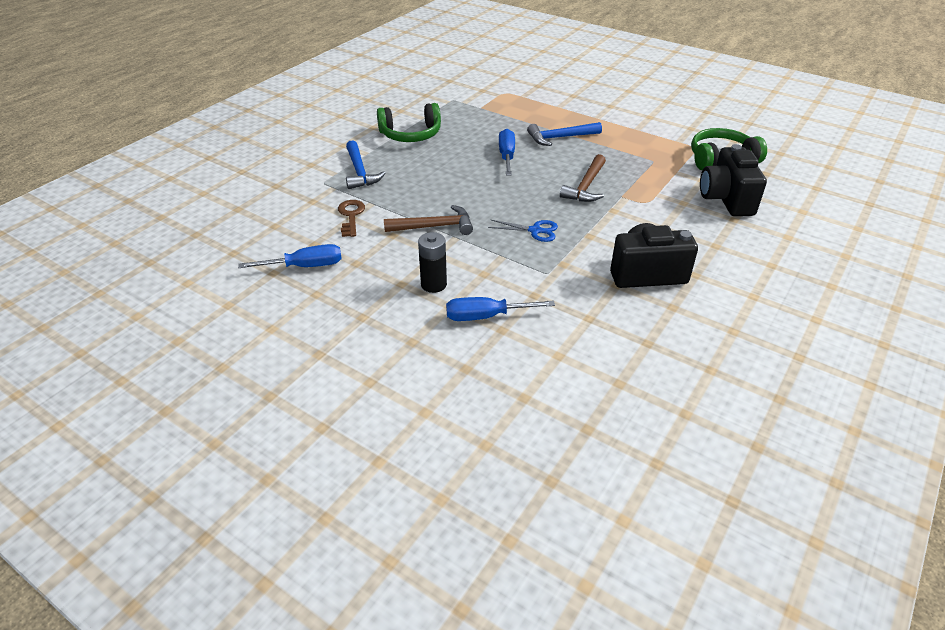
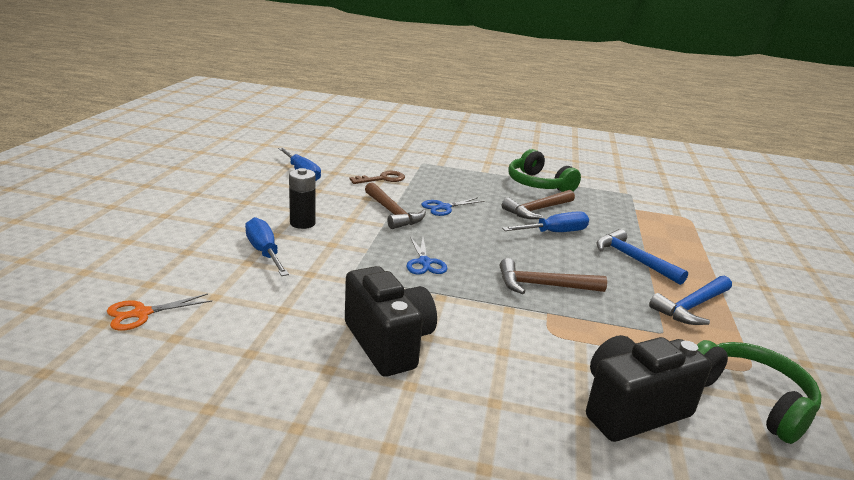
camera: 65 degrees right, 15 degrees down
blue hammer [346,140,385,189] -> blue hammer moved to [649,276,732,325]
none -> orange scissors [107,293,212,331]
none -> blue scissors [421,197,484,216]
none -> brown hammer [502,190,575,219]

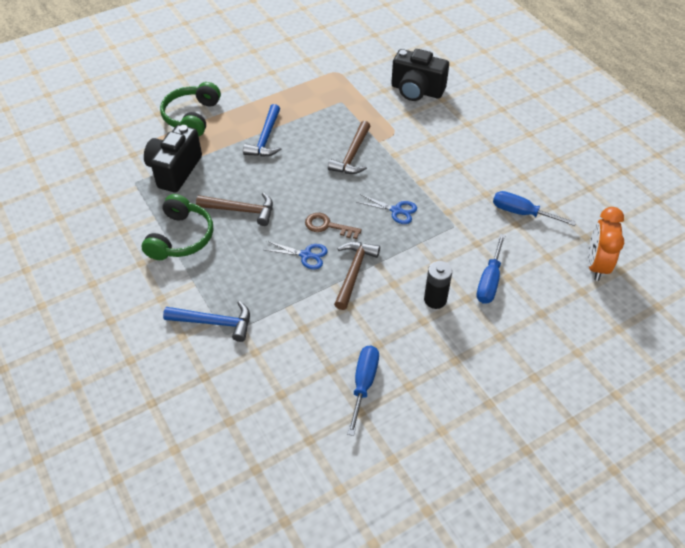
camera: 130 degrees left, 25 degrees up
orange scissors [107,293,212,331] -> orange clock [588,207,624,281]
black camera [345,266,437,377] -> black camera moved to [144,125,202,193]
brown key [349,171,405,184] -> brown key moved to [305,213,362,239]
blue scissors [406,237,448,274] -> blue scissors turned 75 degrees clockwise [356,194,417,224]
brown hammer [500,258,607,294] -> brown hammer turned 60 degrees clockwise [328,121,371,174]
blue screwdriver [502,211,589,232] -> blue screwdriver moved to [493,191,576,226]
blue hammer [649,276,732,325] -> blue hammer moved to [163,301,250,342]
green headphones [697,340,821,444] -> green headphones moved to [160,82,221,136]

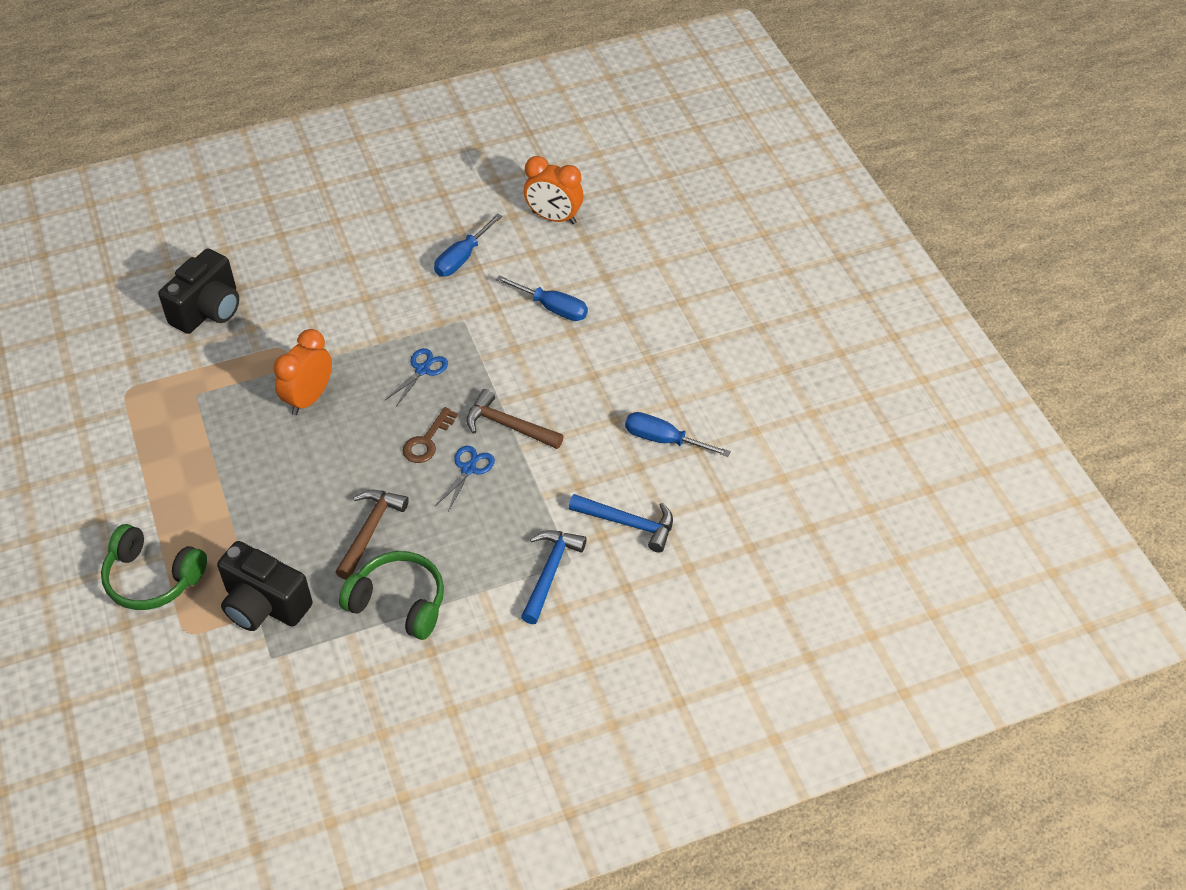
camera: 80 degrees left, 0 degrees up
blue hammer [243,104,281,157] -> blue hammer moved to [569,494,673,552]
brown hammer [328,121,371,174] -> orange clock [273,329,332,415]
black battery [424,261,452,309] -> none

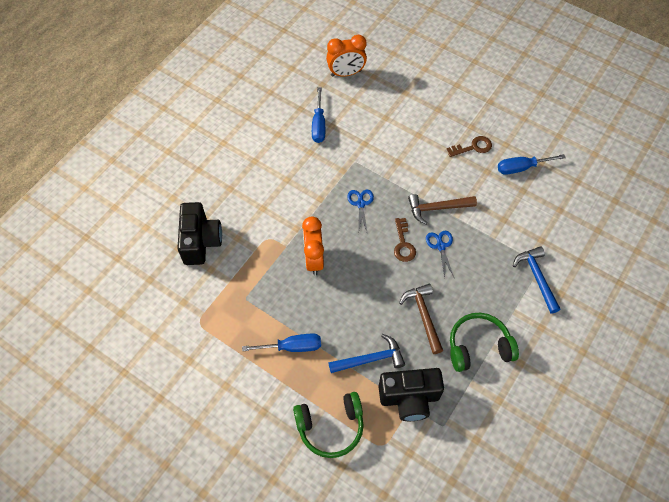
camera: 35 degrees left, 10 degrees up
blue screwdriver [496,275,588,321] -> blue screwdriver moved to [242,333,321,352]
blue hammer [569,494,673,552] -> blue hammer moved to [328,334,405,373]
none -> brown key [447,136,492,157]

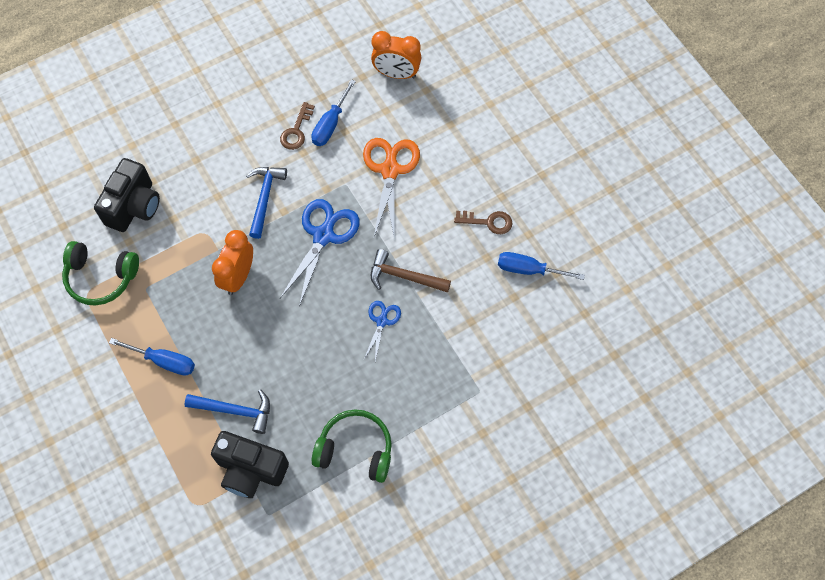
camera: 25 degrees right, 5 degrees up
green headphones [293,392,364,458] -> green headphones moved to [62,241,139,305]
blue scissors [347,190,374,234] -> blue scissors [280,199,360,306], size x1.85
brown key [394,218,416,262] -> brown key moved to [280,102,315,150]
brown hammer [399,284,443,354] -> none
blue hammer [513,246,561,314] -> blue hammer moved to [246,167,287,239]
none -> orange scissors [363,138,420,237]

